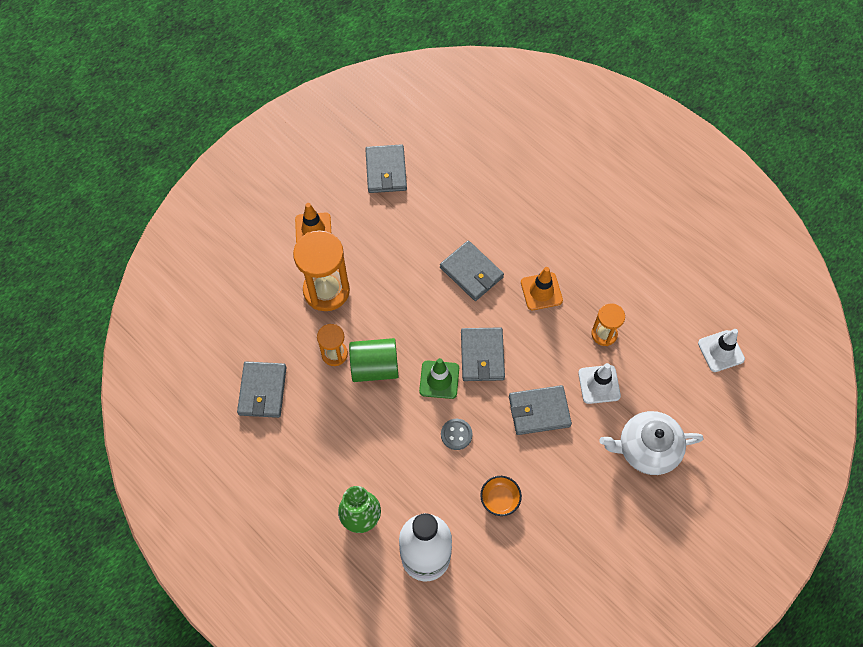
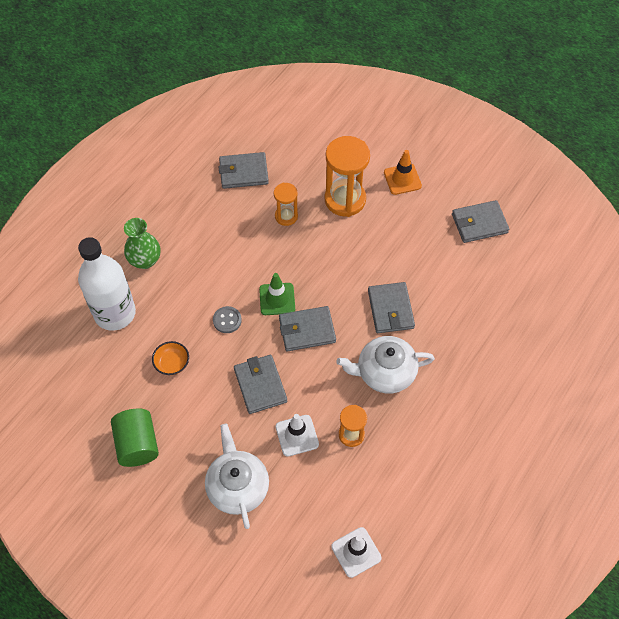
camera: 80 degrees right, 5 degrees down
green cylinder [349,338,399,382] -> green cylinder moved to [111,408,159,467]
grey wallet [440,241,504,301] -> grey wallet turned 45 degrees counterclockwise [368,282,415,333]
orange traffic cone [521,267,563,310] -> white teapot [336,336,435,394]

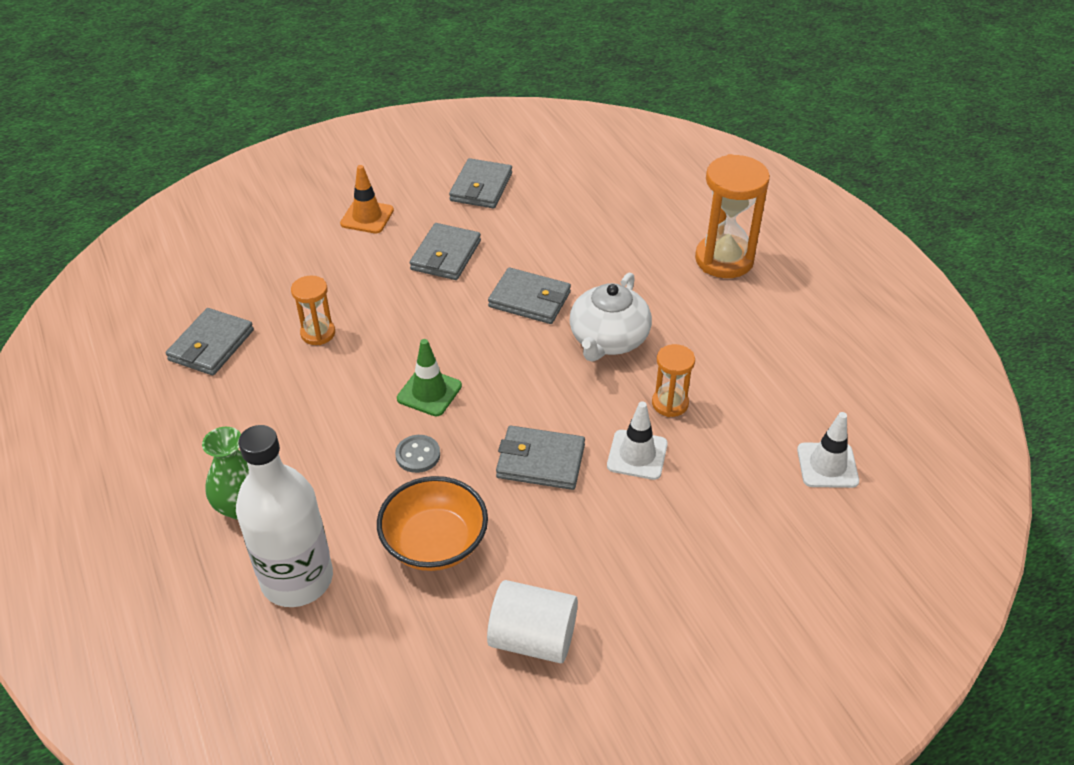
camera: 60 degrees left, 15 degrees down
green cylinder [111,408,159,467] -> white cylinder [487,580,578,664]
orange bowl [152,341,189,375] -> orange bowl [377,476,488,571], size x1.81
white teapot [205,423,269,529] -> none
grey wallet [279,306,336,351] -> grey wallet moved to [410,223,481,280]
orange hourglass [325,136,370,217] -> orange hourglass moved to [695,154,770,278]

